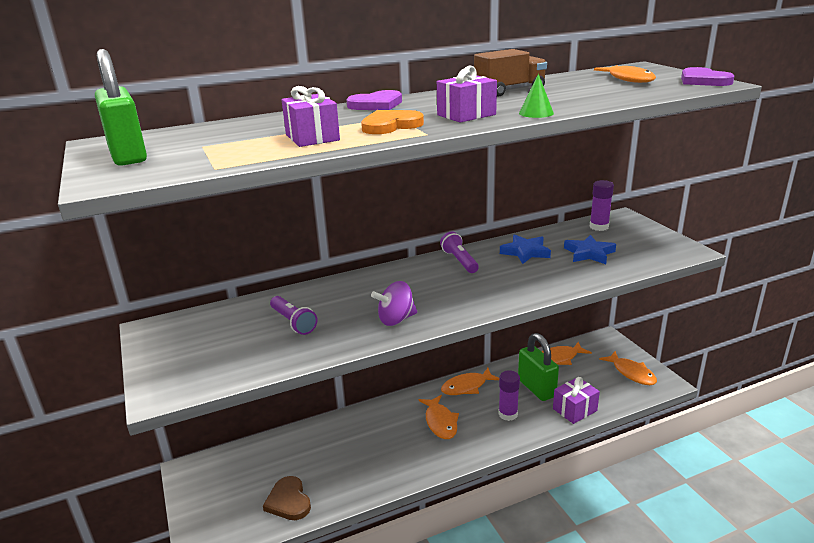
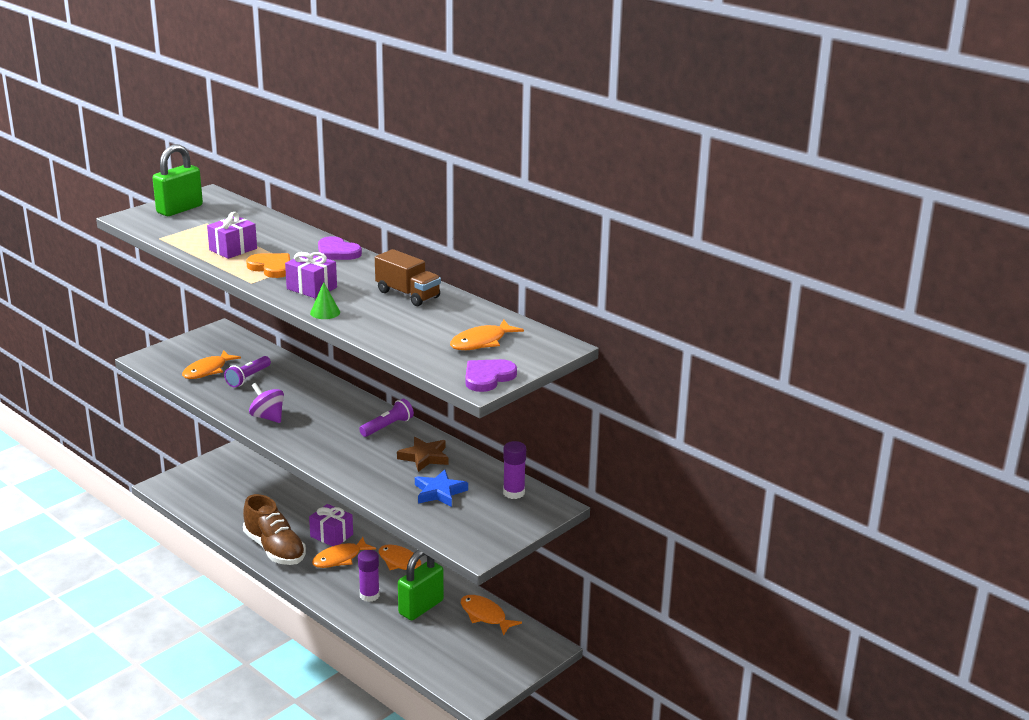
camera: 65 degrees right, 0 degrees up
brown heart [263,476,311,520] -> none
blue star [500,234,551,264] -> brown star [397,437,448,472]
purple gift [553,377,600,424] -> purple gift moved to [309,504,353,546]
orange fish [599,351,657,385] -> orange fish moved to [182,350,241,379]
none -> brown shoe [243,494,306,565]

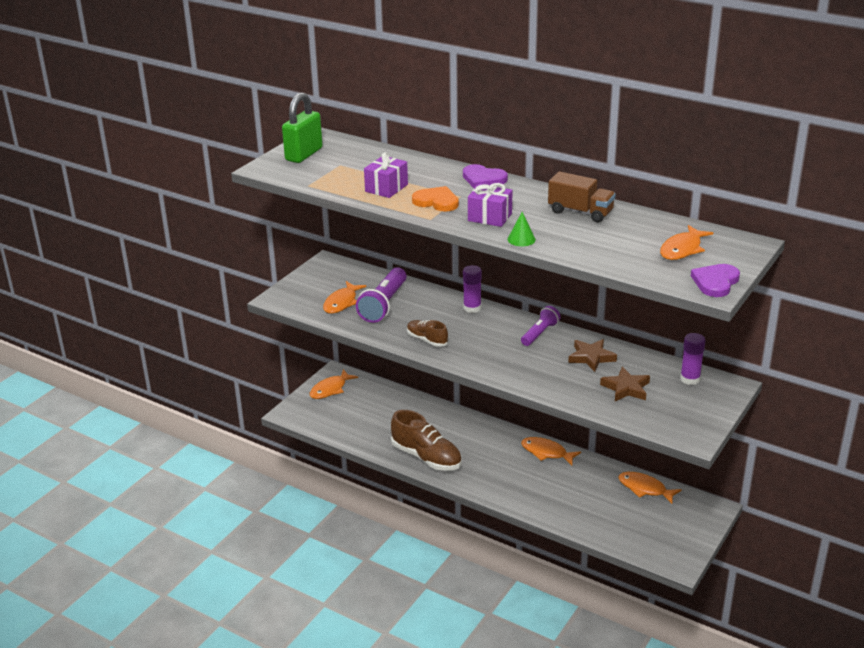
camera: 10 degrees left, 5 degrees up
purple flashlight [224,356,271,387] -> purple flashlight [356,267,407,323], size x1.64
purple spinning top [249,383,284,423] -> brown shoe [407,320,448,347]
purple gift [309,504,353,546] -> none
orange fish [312,537,376,568] -> orange fish moved to [310,369,358,399]
purple glue stick [358,550,380,602] -> purple glue stick moved to [463,265,482,313]
green padlock [398,550,444,620] -> none
blue star [415,470,468,507] -> brown star [600,367,650,401]

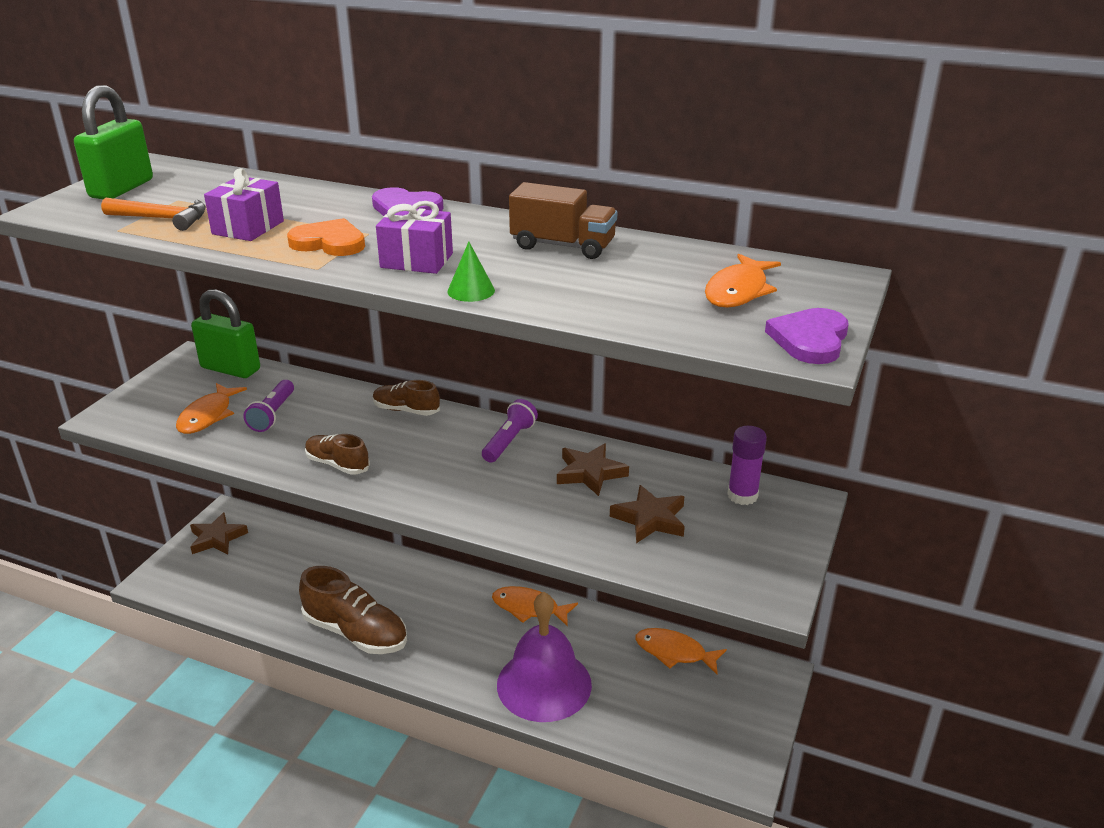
camera: 10 degrees left, 0 degrees up
orange fish [310,369,358,399] -> brown star [190,512,248,554]
purple flashlight [356,267,407,323] -> purple flashlight [243,380,294,432], size x0.61
purple glue stick [463,265,482,313] -> brown shoe [373,380,440,416]
none -> orange hammer [101,198,206,231]
none -> green padlock [191,289,260,378]
none -> purple bell [497,592,592,722]

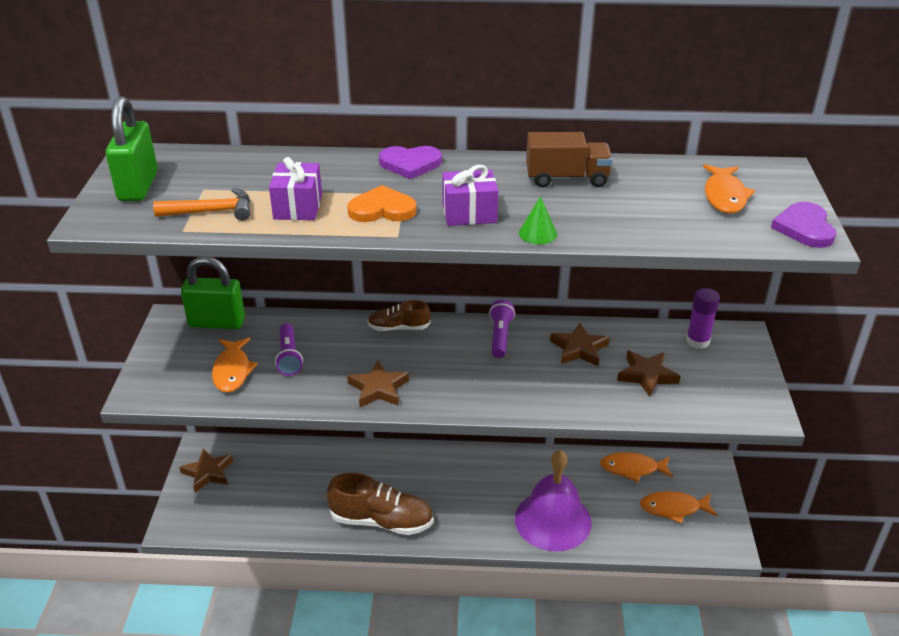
camera: 20 degrees left, 5 degrees up
brown shoe [305,434,370,475] -> brown star [347,361,409,407]
orange fish [492,586,578,627] -> orange fish moved to [640,491,717,523]

